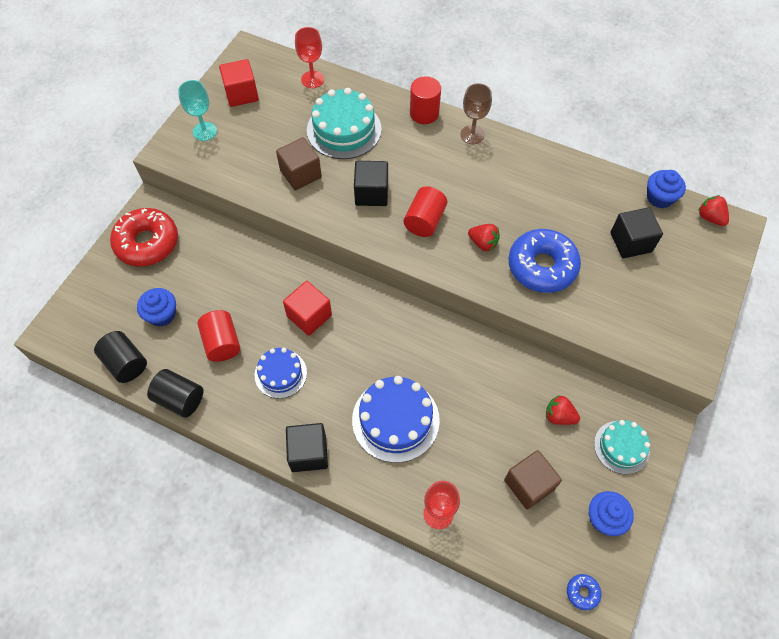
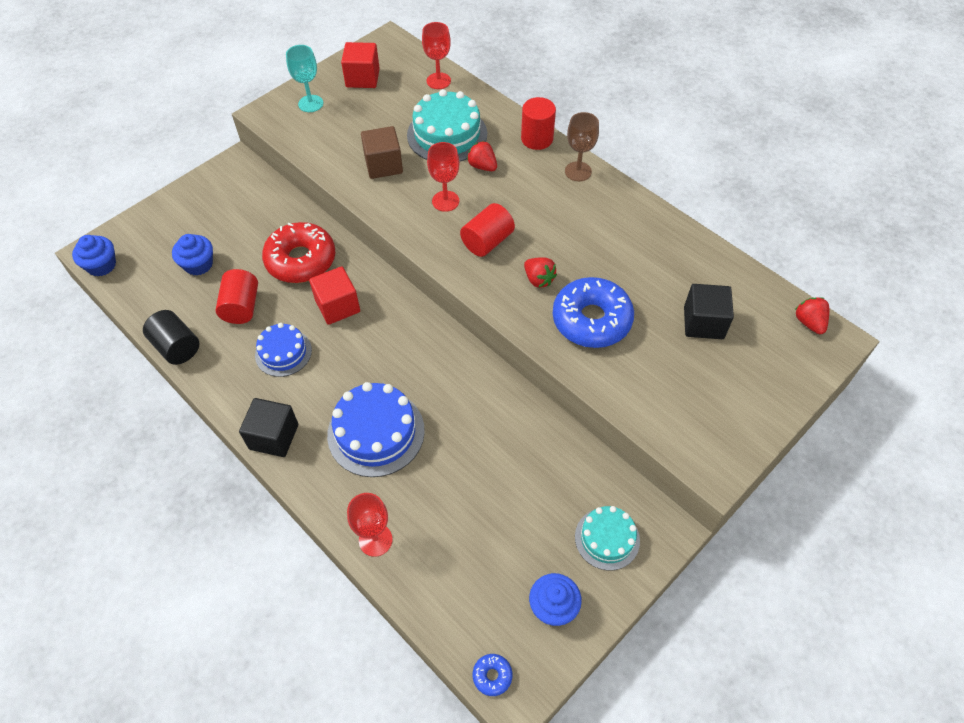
camera: 20 degrees right, 5 degrees down
black cylinder [94,331,147,383] -> none
red donut [110,208,178,266] -> red donut moved to [262,222,335,283]
black cube [354,161,388,206] -> red goblet [427,142,459,212]
brown cube [504,450,562,510] -> none
red strawberry [546,395,580,425] -> red strawberry moved to [467,141,497,171]
blue cupcake [647,170,686,208] -> blue cupcake moved to [72,235,116,276]

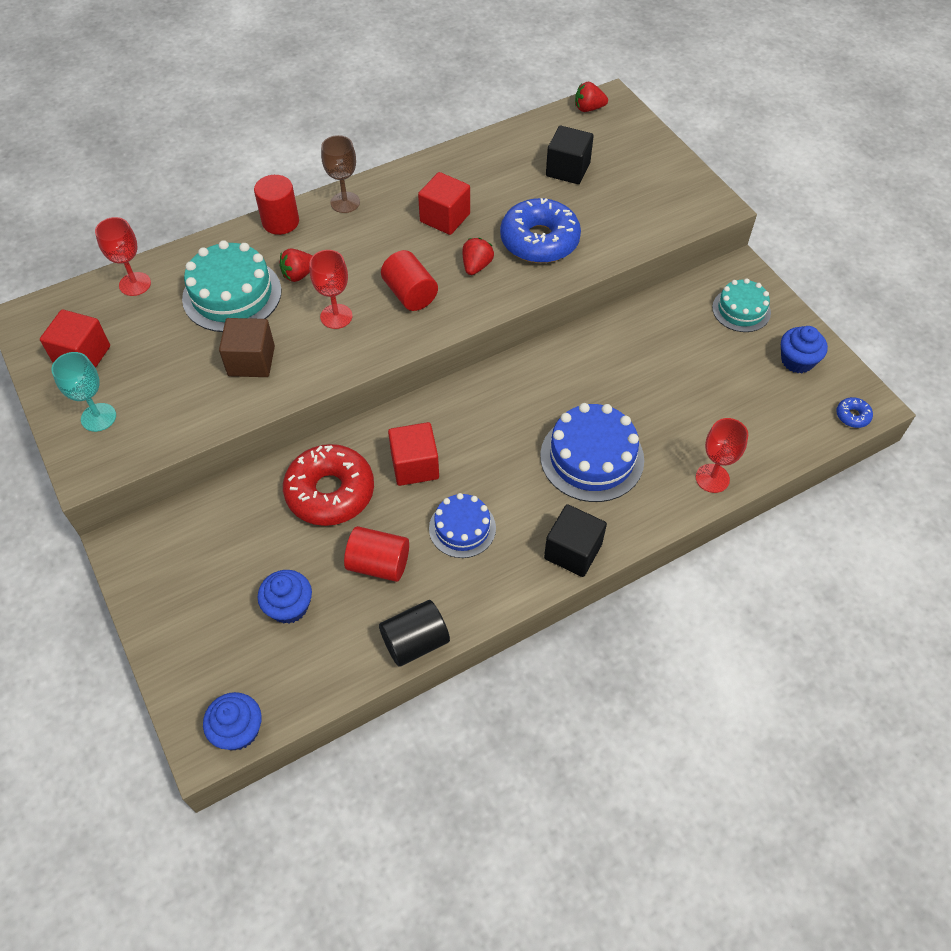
camera: 75 degrees left, 0 degrees up
red strawberry [524,257,557,288] -> red strawberry turned 45 degrees counterclockwise [462,238,494,275]
none -> red cube [418,172,470,235]

